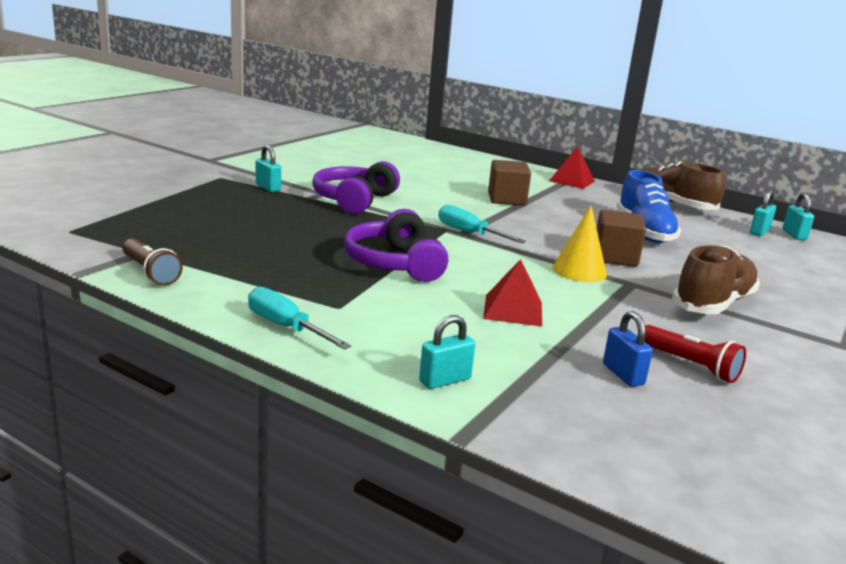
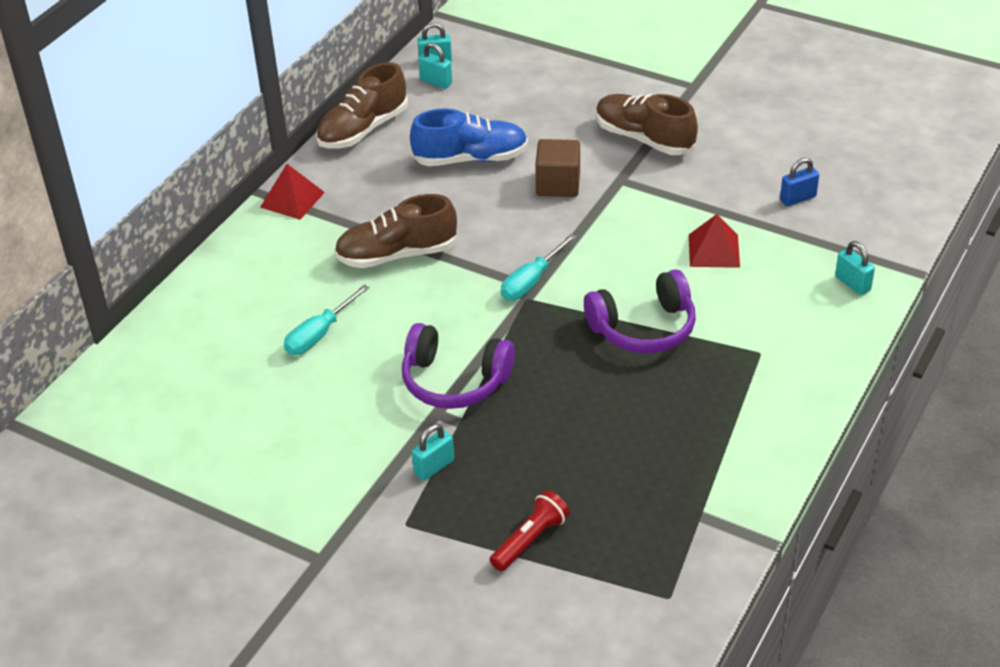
camera: 90 degrees left, 20 degrees up
brown flashlight [122,239,183,286] -> none
turquoise screwdriver [248,286,351,350] -> turquoise screwdriver moved to [284,284,370,355]
brown cube [488,160,531,206] -> brown shoe [334,194,458,268]
yellow cone [552,205,607,282] -> none
red flashlight [644,325,746,383] -> red flashlight moved to [490,490,570,571]

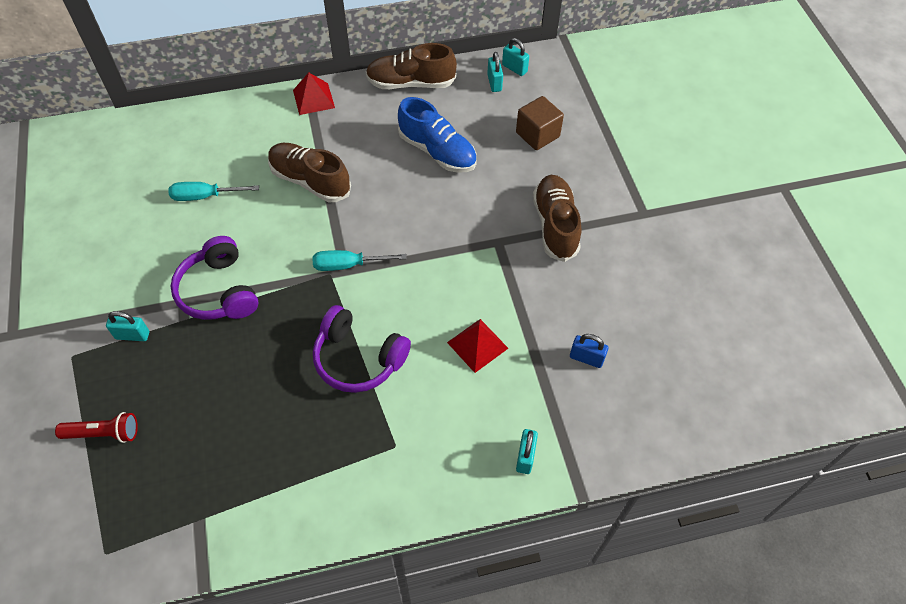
camera: 45 degrees right, 15 degrees up
brown cube [535,139,580,197] -> brown cube moved to [516,96,564,150]

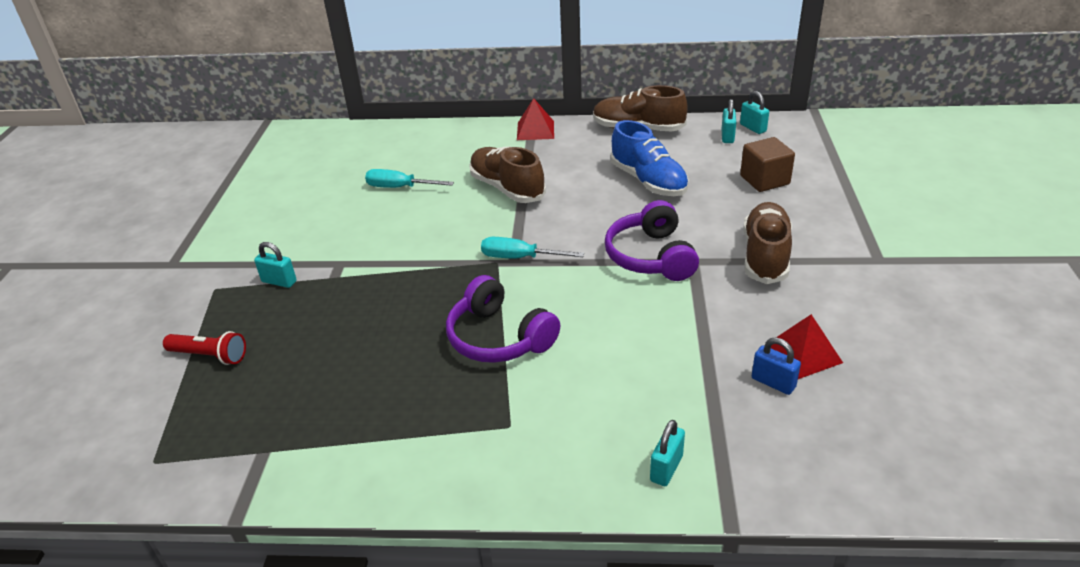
camera: 20 degrees right, 20 degrees down
purple headphones [171,236,258,320] -> purple headphones moved to [605,200,699,281]
red pyramid [447,319,508,373] -> red pyramid moved to [771,314,843,379]

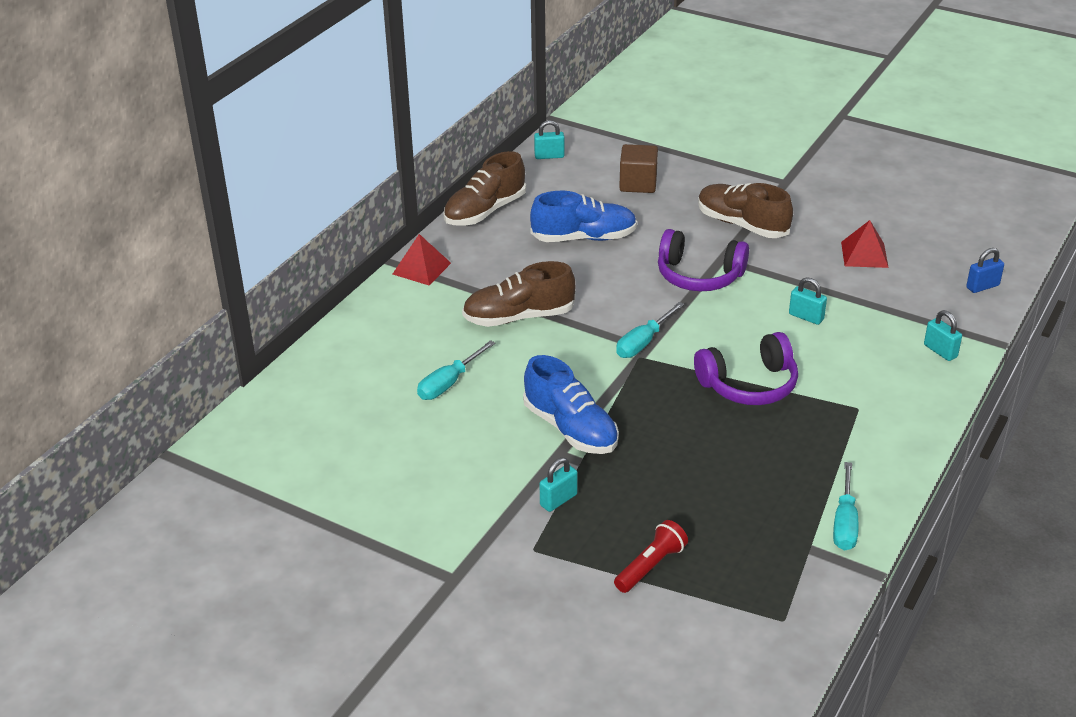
camera: 65 degrees left, 0 degrees up
turquoise padlock [722,99,736,143] -> turquoise padlock moved to [789,277,827,325]
blue padlock [752,338,801,395] -> blue padlock moved to [966,248,1004,293]
none -> blue shoe [523,355,619,454]
none -> turquoise screwdriver [833,462,858,551]

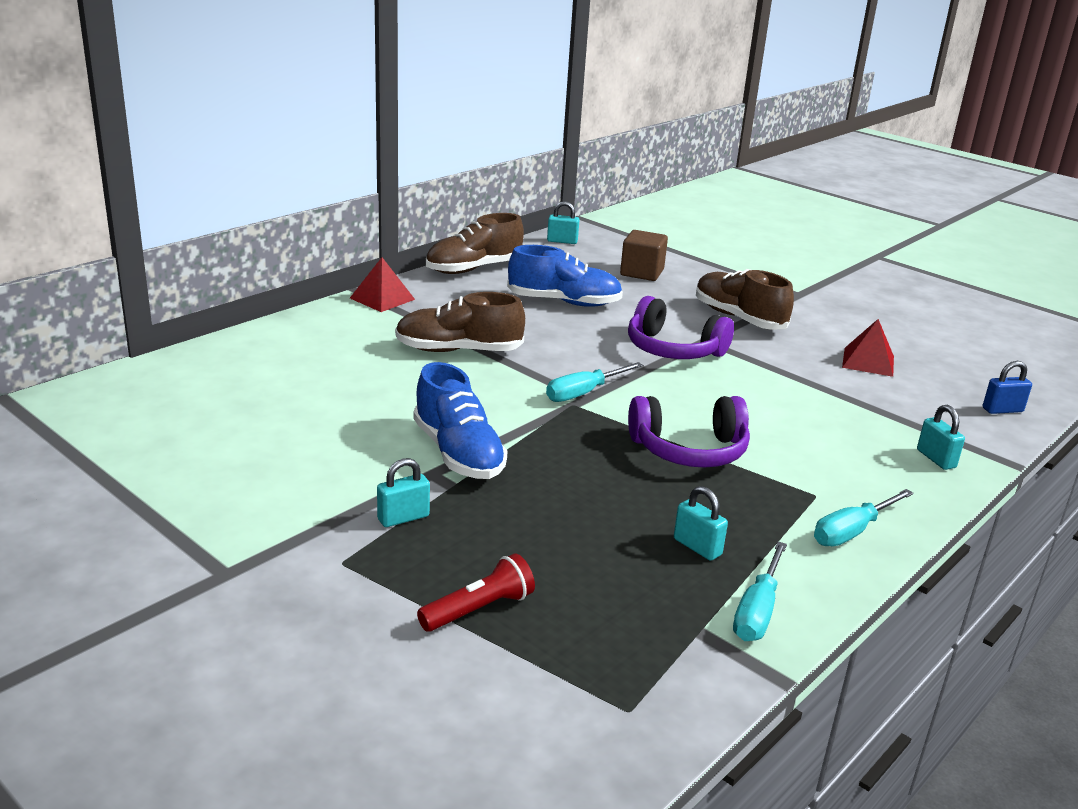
camera: 10 degrees right, 10 degrees down
turquoise screwdriver [417,340,495,400] -> turquoise screwdriver moved to [814,489,914,547]
turquoise padlock [789,277,827,325] -> turquoise padlock moved to [674,486,728,561]

